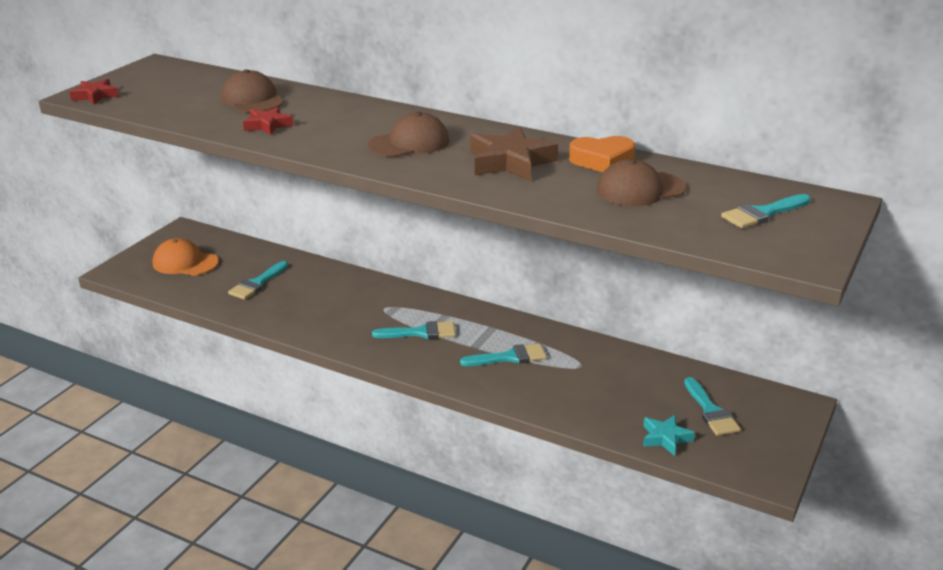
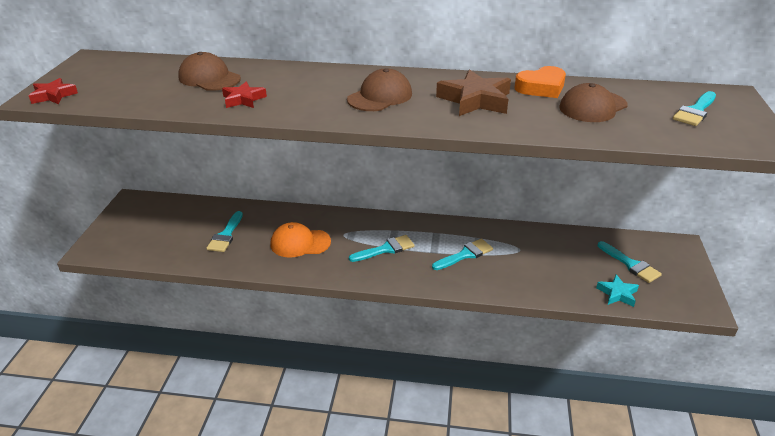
camera: 20 degrees left, 5 degrees up
orange cap [152,238,219,276] -> orange cap moved to [271,222,331,258]

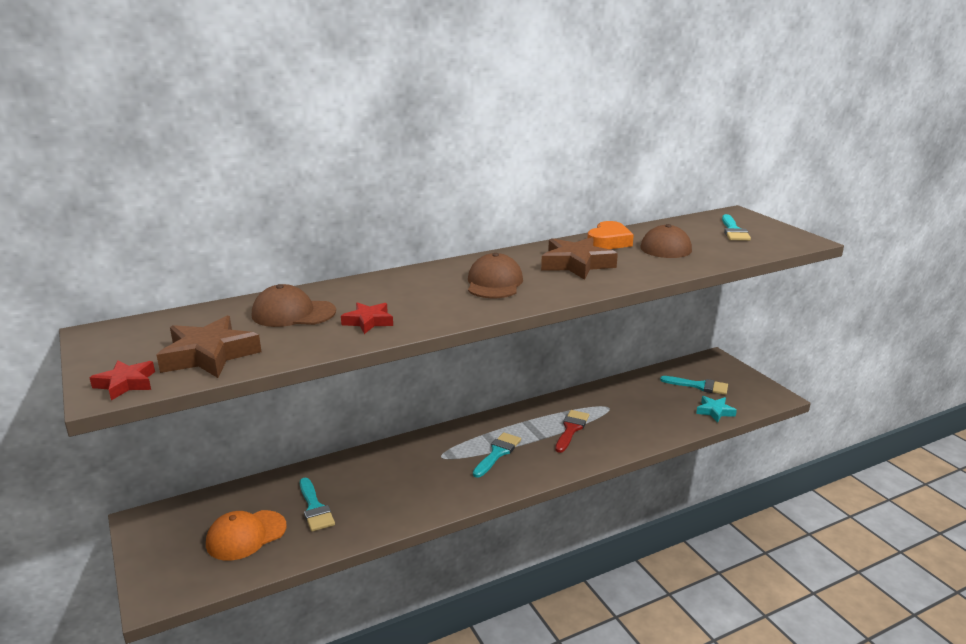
camera: 35 degrees left, 10 degrees down
orange cap [271,222,331,258] -> orange cap moved to [206,510,286,561]
turquoise brush [432,239,493,270] -> red brush [555,410,589,453]
none -> brown star [157,315,261,378]

